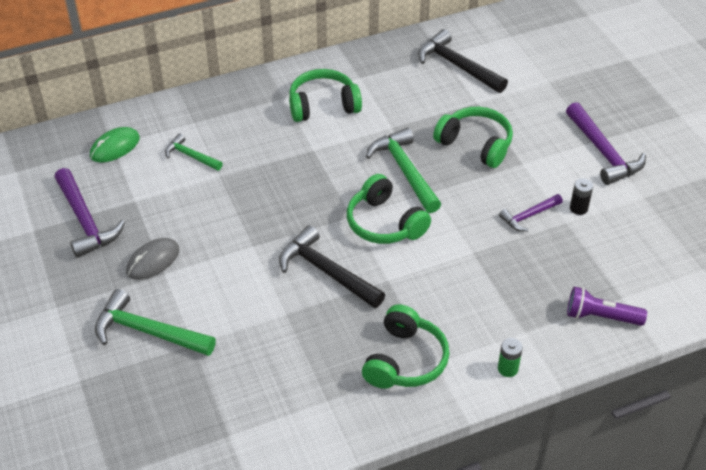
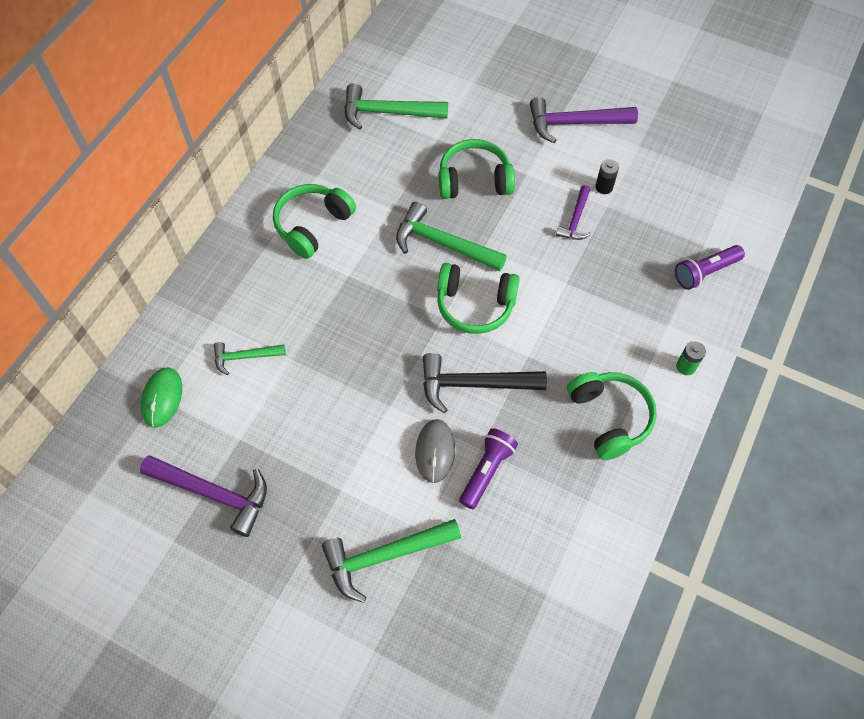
camera: 40 degrees left, 15 degrees up
grey mouse [126,238,179,280] -> grey mouse moved to [415,419,455,483]
black hammer [418,29,508,93] -> green hammer [345,83,448,130]
purple hammer [566,102,646,185] -> purple hammer turned 150 degrees clockwise [530,97,638,143]
none -> purple flashlight [459,428,518,509]

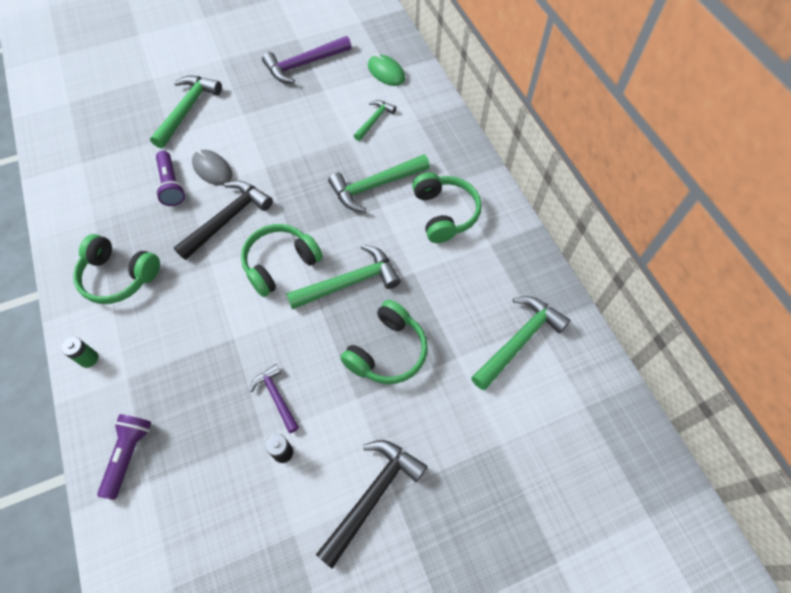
camera: 130 degrees right, 0 degrees up
purple hammer [530,97,638,143] -> black hammer [316,440,428,569]
none -> green hammer [328,154,430,212]

